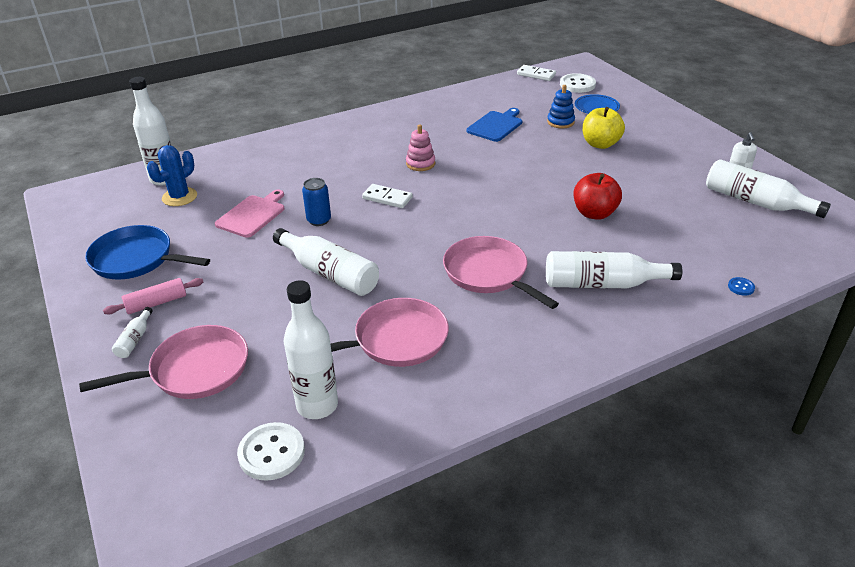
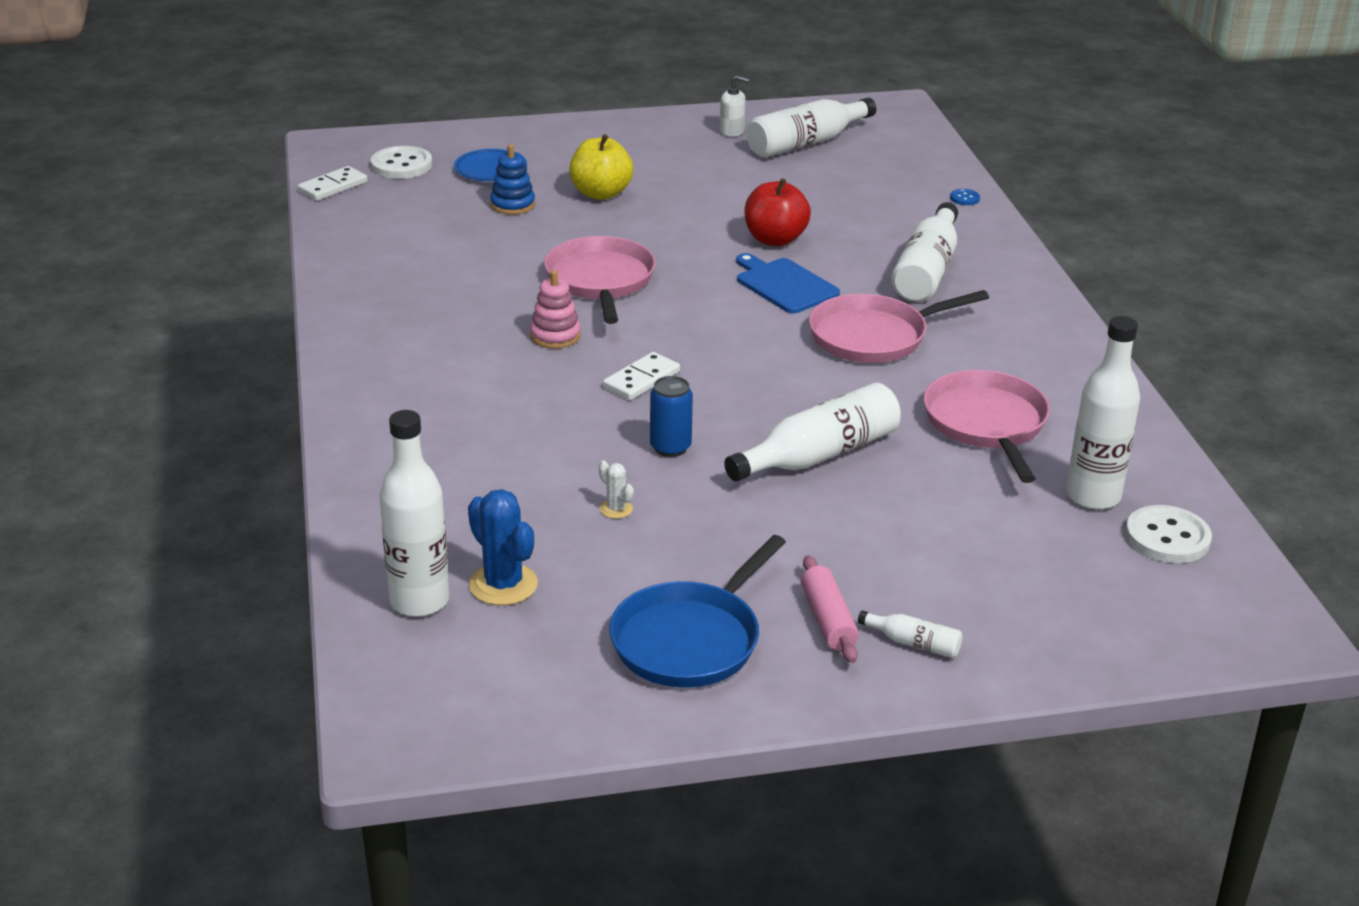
camera: 75 degrees left, 5 degrees down
pink pan [79,325,248,399] -> pink pan moved to [544,236,656,324]
pink cutting board [215,190,285,238] -> white cactus [599,461,634,519]
blue cutting board [467,108,522,142] -> blue cutting board moved to [736,253,840,313]

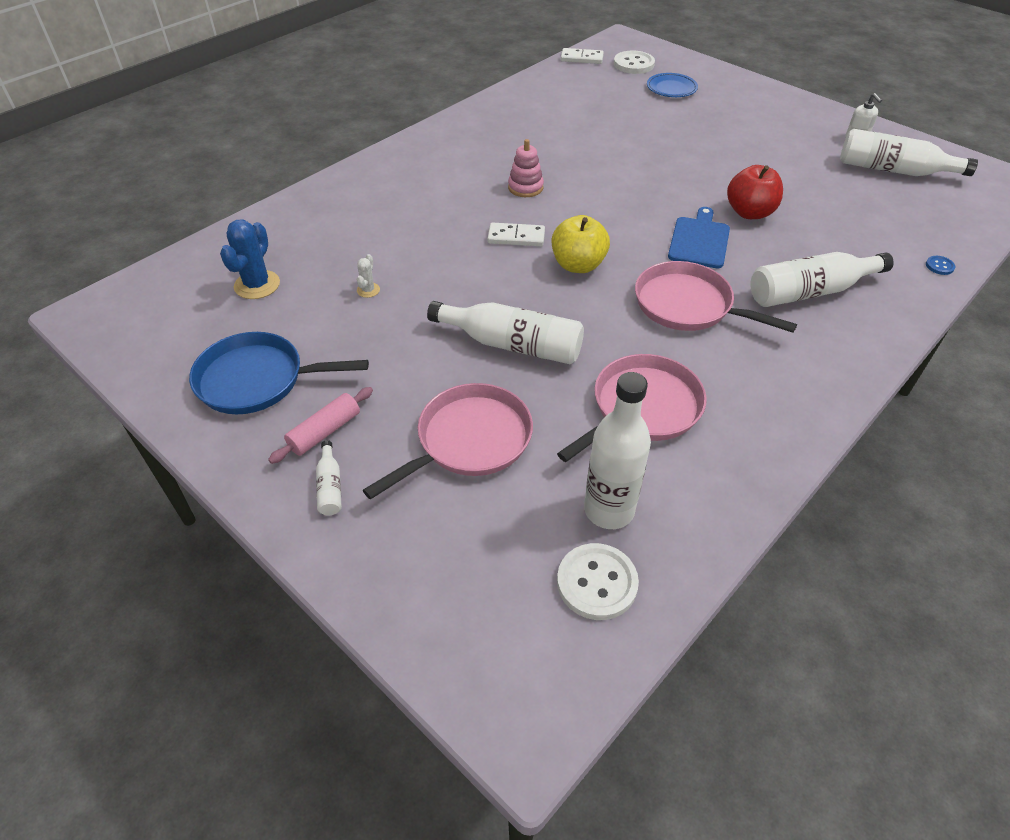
camera: 55 degrees right, 15 degrees up
white bottle [379,410,449,617] -> none
blue stacking toy [490,144,535,215] -> none
pink pan [544,236,656,324] -> pink pan moved to [363,383,533,500]
yellow apple [569,134,633,200] -> yellow apple moved to [552,215,610,273]
blue can [650,376,693,457] -> none

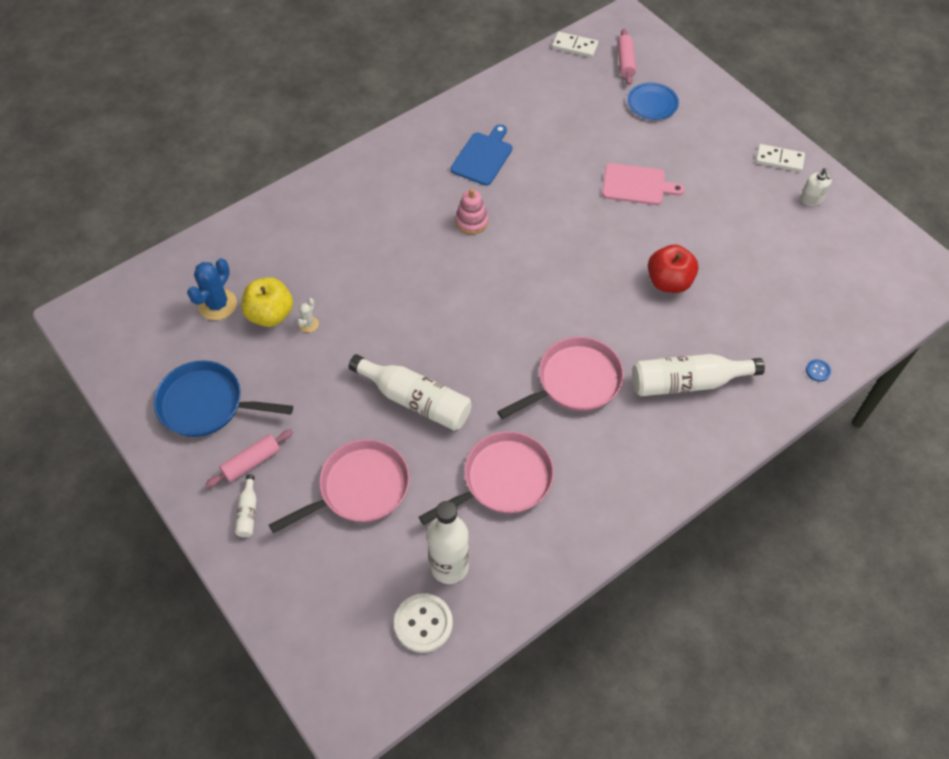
camera: 10 degrees right, 10 degrees up
white domino [487,222,545,247] -> white domino moved to [756,144,805,172]
yellow apple [552,215,610,273] -> yellow apple moved to [241,277,293,327]
white button [614,51,655,74] -> pink rolling pin [617,29,636,85]
pink pan [635,261,797,333] -> pink pan turned 105 degrees clockwise [497,336,624,419]
blue cutting board [668,207,730,268] -> blue cutting board moved to [451,124,512,186]
white bottle [840,129,978,176] -> none
none -> pink cutting board [602,163,685,205]

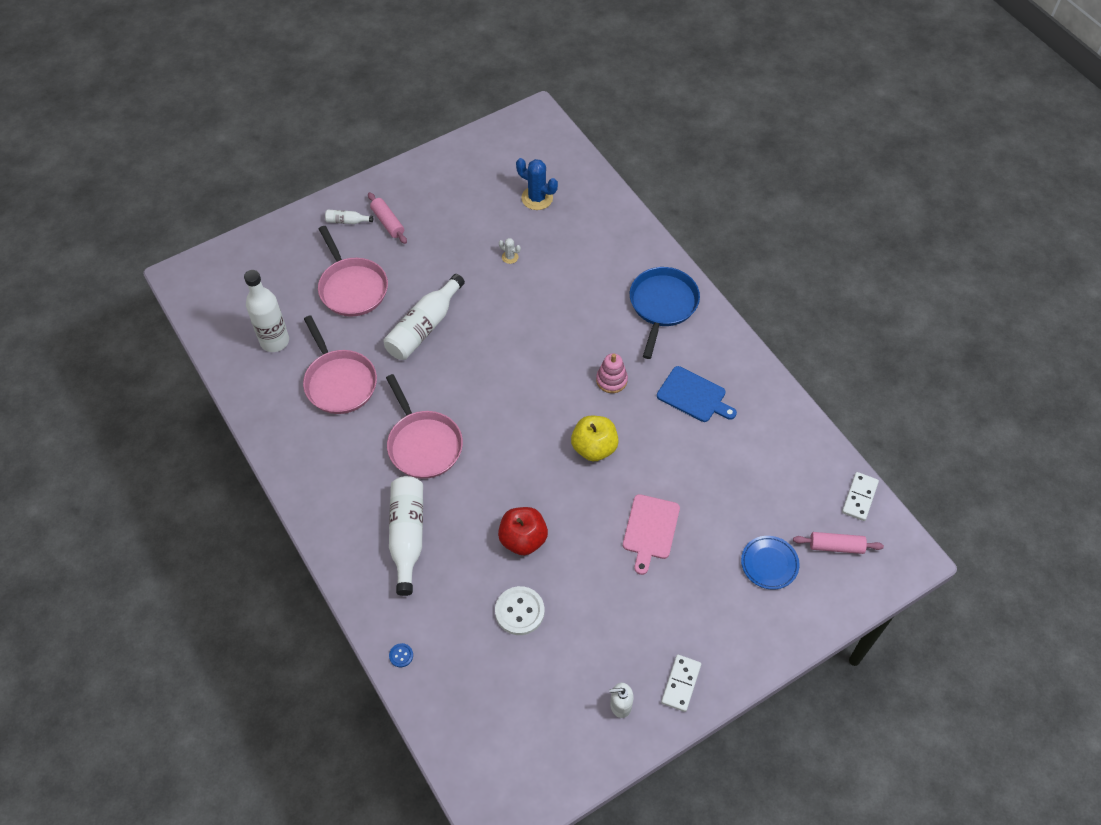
camera: 95 degrees right, 0 degrees up
blue pan [154,360,293,437] -> blue pan moved to [630,267,700,359]
yellow apple [241,277,293,327] -> yellow apple moved to [571,416,619,461]
white button [394,593,453,653] -> white button moved to [495,586,545,635]

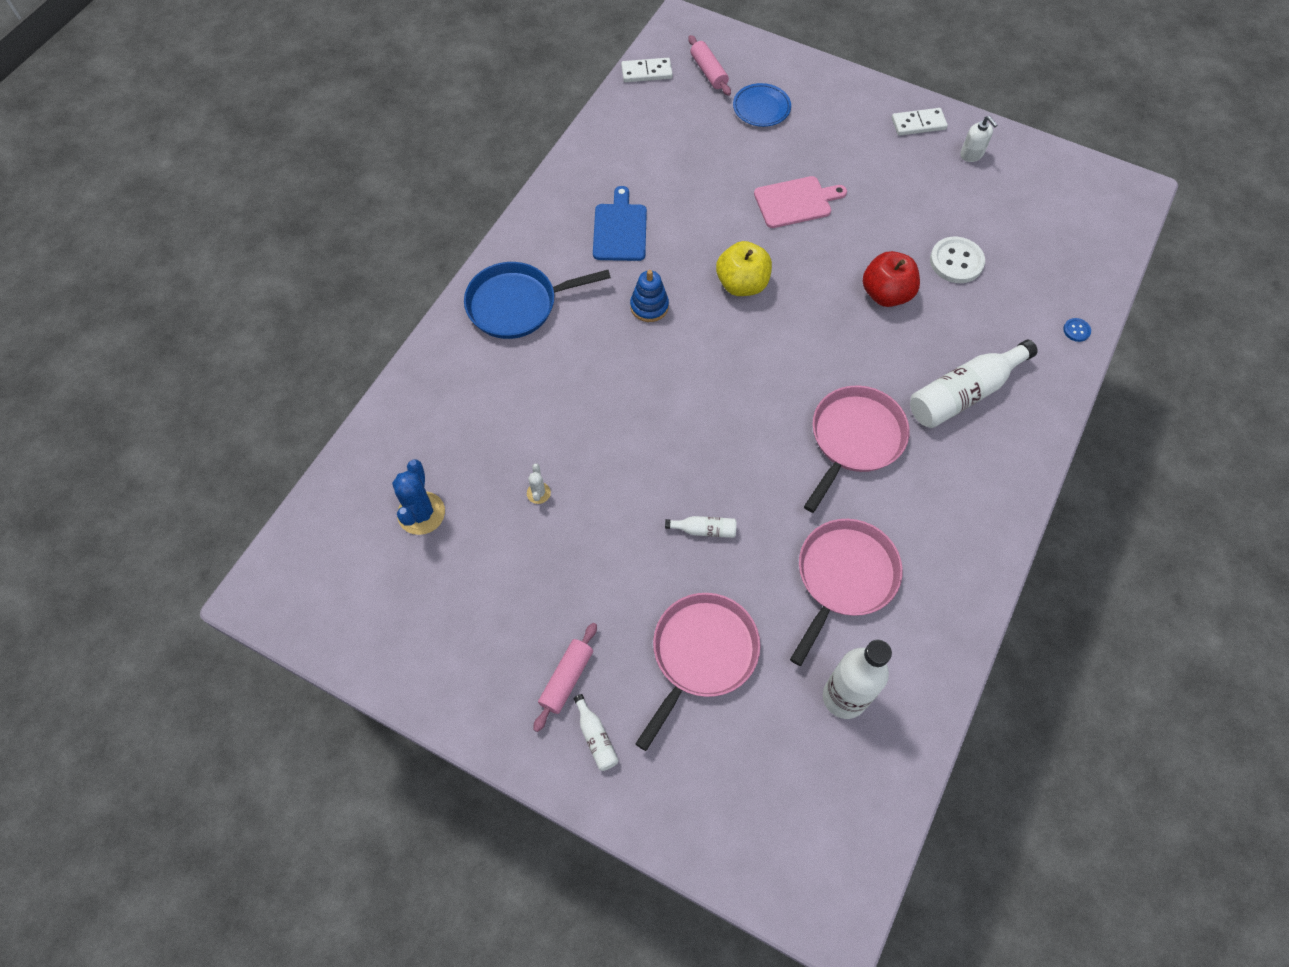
camera: 120 degrees left, 5 degrees up
white bottle [384,274,465,360] -> white bottle [665,516,737,538], size x0.46
pink stacking toy [596,353,628,393] -> blue stacking toy [630,270,669,322]

